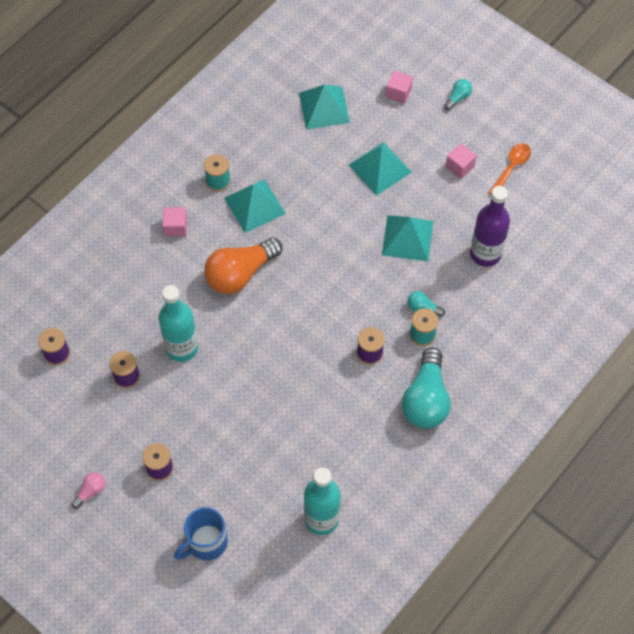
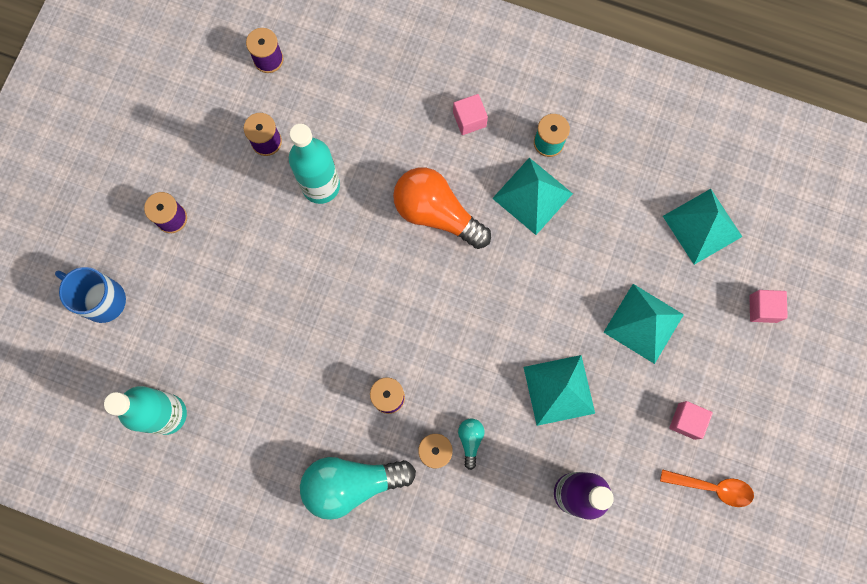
camera: 70 degrees right, 15 degrees up
pink light bulb [71,472,105,509] -> none
turquoise light bulb [444,79,472,110] -> none

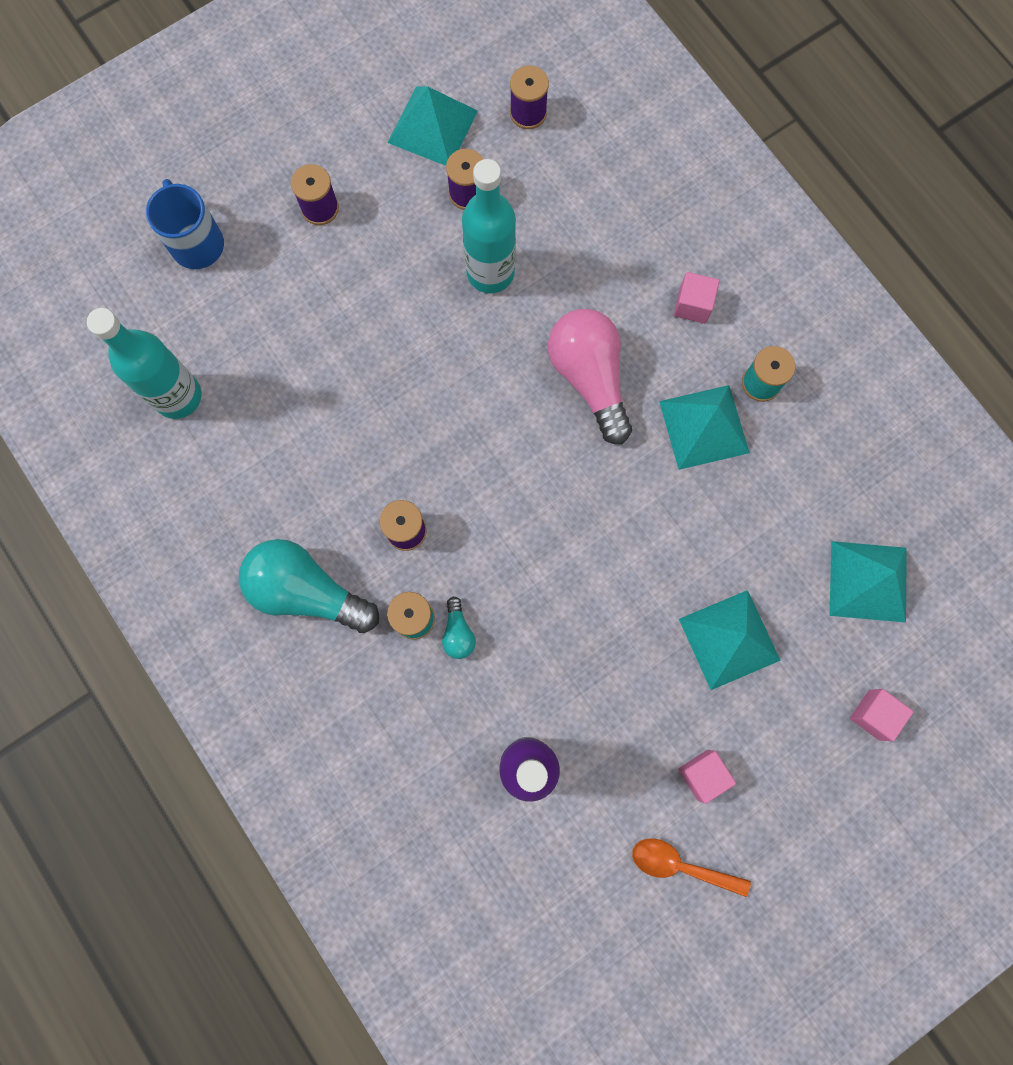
camera: 35 degrees right, 0 degrees up
orange light bulb [393,167,491,249] -> pink light bulb [548,309,632,444]
turquoise light bulb [458,419,485,470] -> turquoise light bulb turned 135 degrees clockwise [442,597,476,659]
turquoise pyramid [524,355,595,426] -> turquoise pyramid moved to [388,87,478,166]
orange spoon [660,469,754,507] -> orange spoon turned 150 degrees clockwise [632,839,751,897]

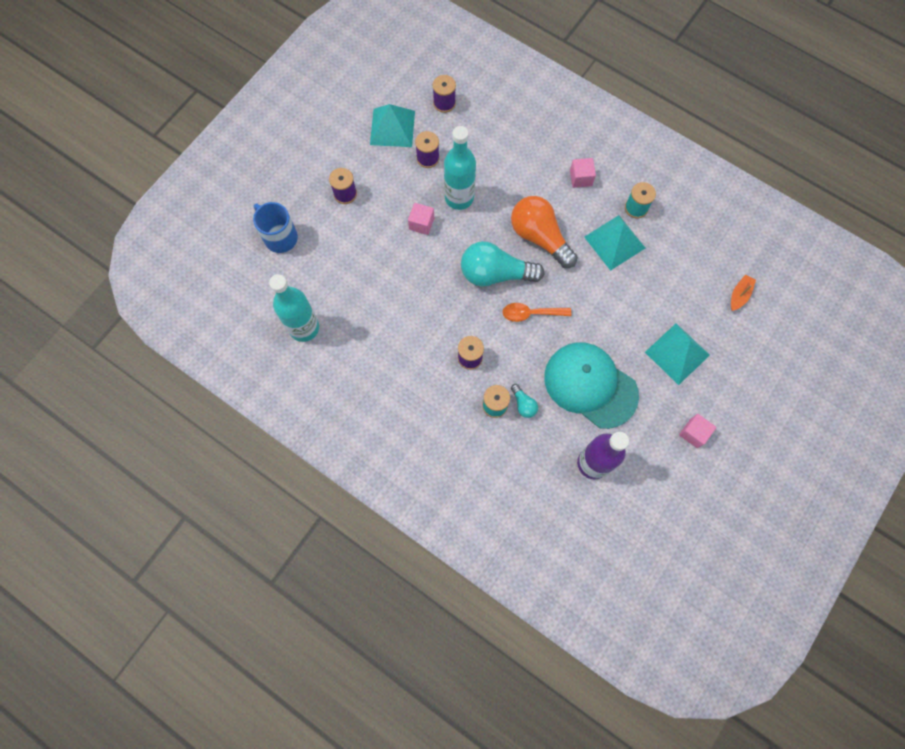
camera: 20 degrees left, 5 degrees down
turquoise light bulb [239,539,379,633] -> turquoise light bulb moved to [461,241,545,287]
pink light bulb [548,309,632,444] -> orange light bulb [511,196,577,268]
orange spoon [632,839,751,897] -> orange spoon moved to [502,303,571,322]
turquoise pyramid [830,541,907,623] -> orange boat [731,274,756,311]
pink cube [850,689,914,741] -> pink cube moved to [408,203,434,235]
none -> turquoise cap [544,342,639,429]

